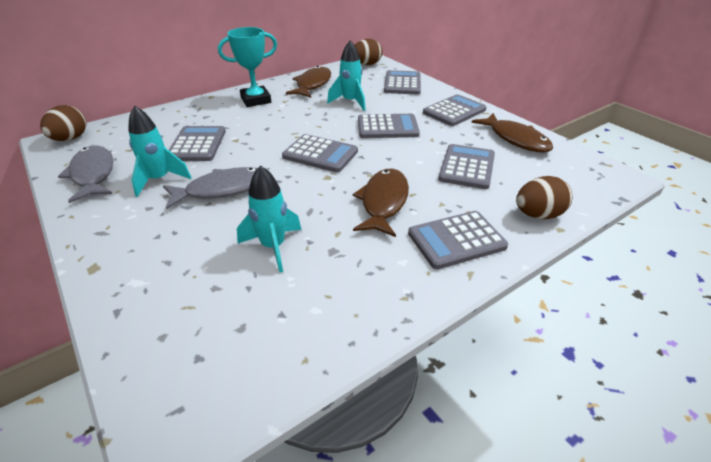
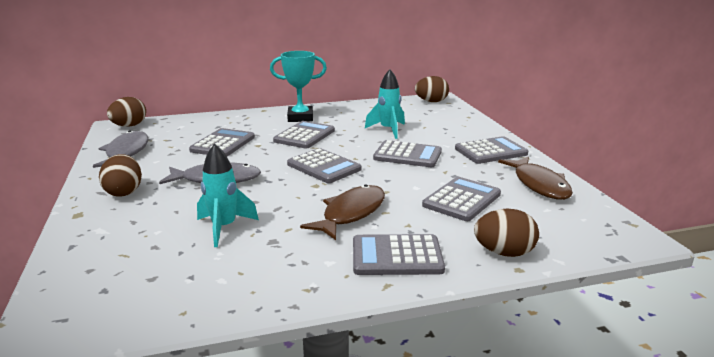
camera: 20 degrees right, 15 degrees down
turquoise rocket [128,105,192,197] -> none
brown fish [286,66,331,98] -> none
grey calculator [384,70,421,94] -> grey calculator moved to [273,121,335,149]
none -> brown egg [99,154,142,197]

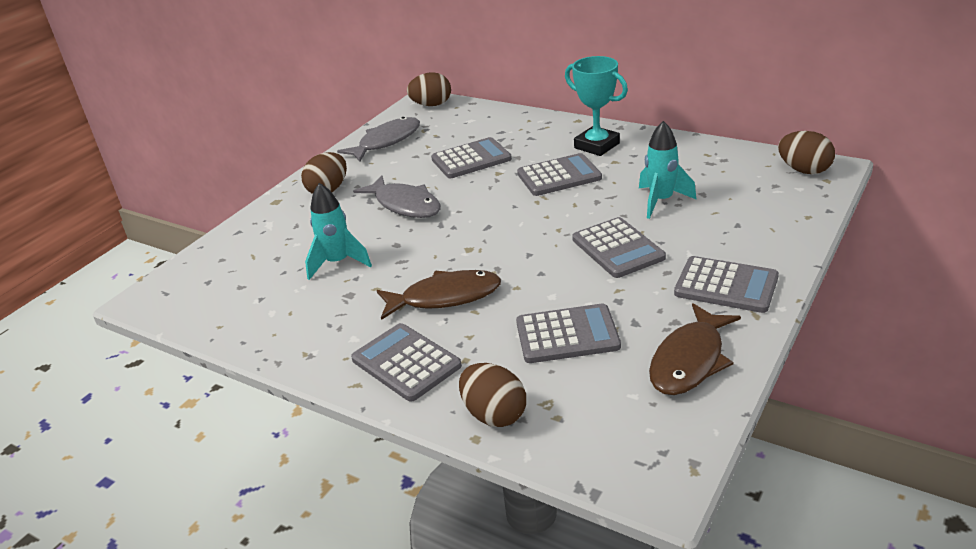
camera: 50 degrees right, 10 degrees up
grey calculator [287,148,362,183] -> none

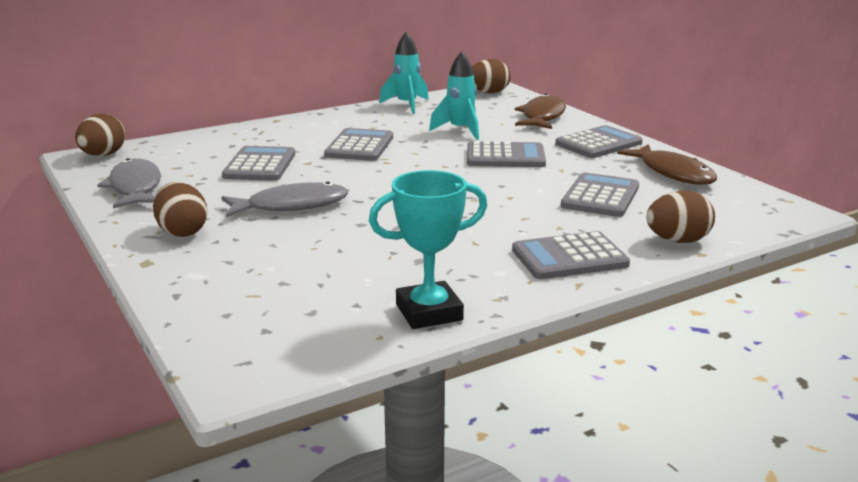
camera: 65 degrees left, 10 degrees down
turquoise rocket [305,183,372,280] -> turquoise rocket moved to [379,32,429,114]
brown fish [377,270,501,320] -> brown fish moved to [515,94,566,129]
turquoise trophy [565,56,628,156] -> turquoise trophy moved to [369,170,487,329]

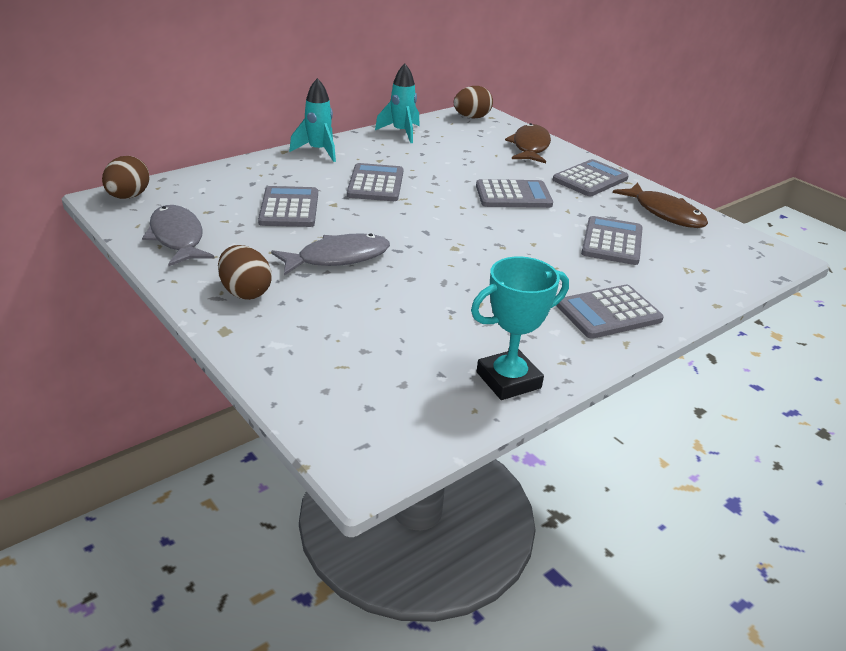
camera: 10 degrees left, 10 degrees up
turquoise rocket [429,51,479,140] -> turquoise rocket moved to [289,78,336,162]
brown egg [646,191,715,243] -> none

